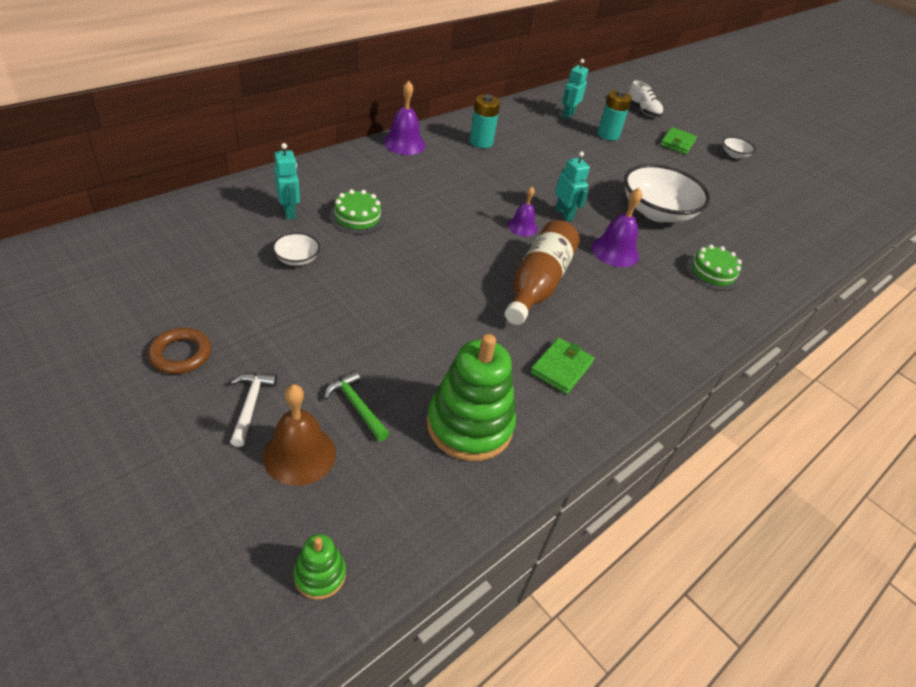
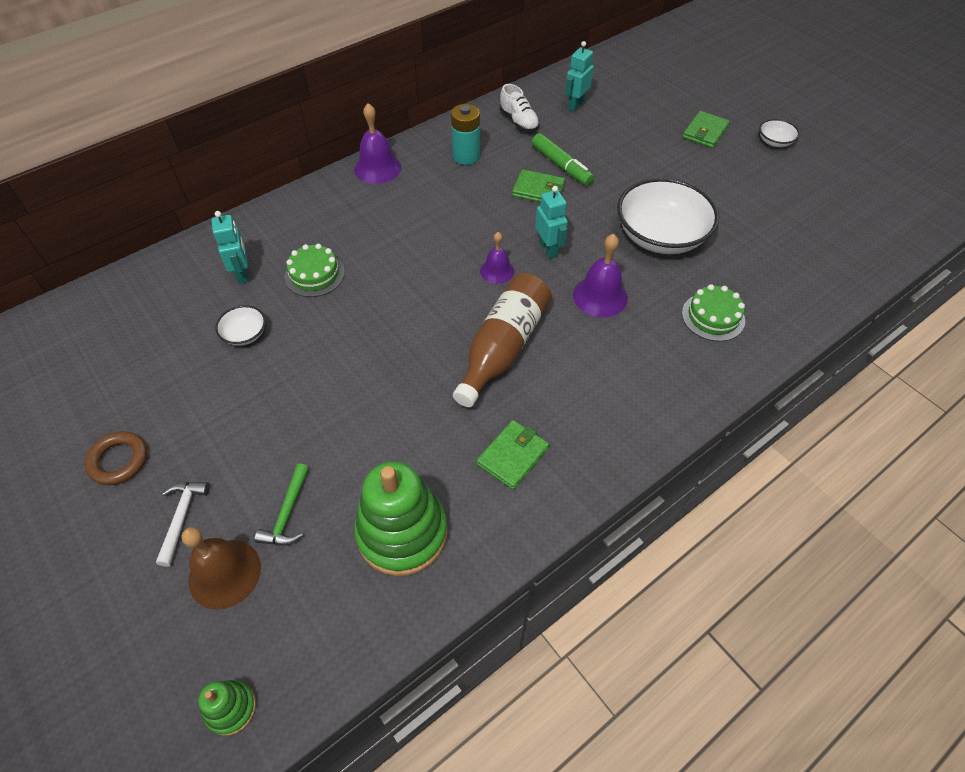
camera: 10 degrees right, 10 degrees up
green hammer [324,370,390,441] -> green hammer turned 135 degrees counterclockwise [255,463,309,546]
turquoise battery [597,90,632,141] -> none
white shoe [628,81,663,117] -> white shoe moved to [500,84,540,132]
none -> green wallet [512,169,565,202]
none -> green marker [532,133,594,185]

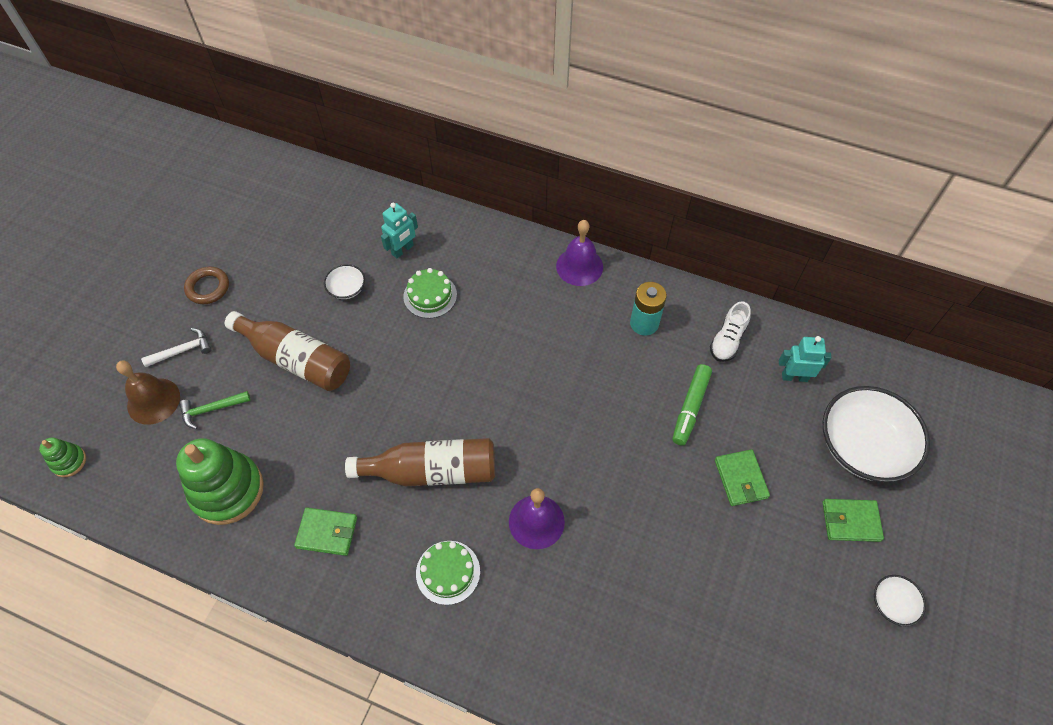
camera: 60 degrees right, 5 degrees up
purple bell [480,232,514,284] -> none
green wallet [512,169,565,202] -> green wallet moved to [715,449,770,506]
turquoise robot [535,186,568,259] -> none
white bowl [617,178,719,254] -> white bowl moved to [823,386,930,482]
green cake [682,284,745,342] -> green cake moved to [416,541,480,605]
none -> brown bottle [225,311,350,391]

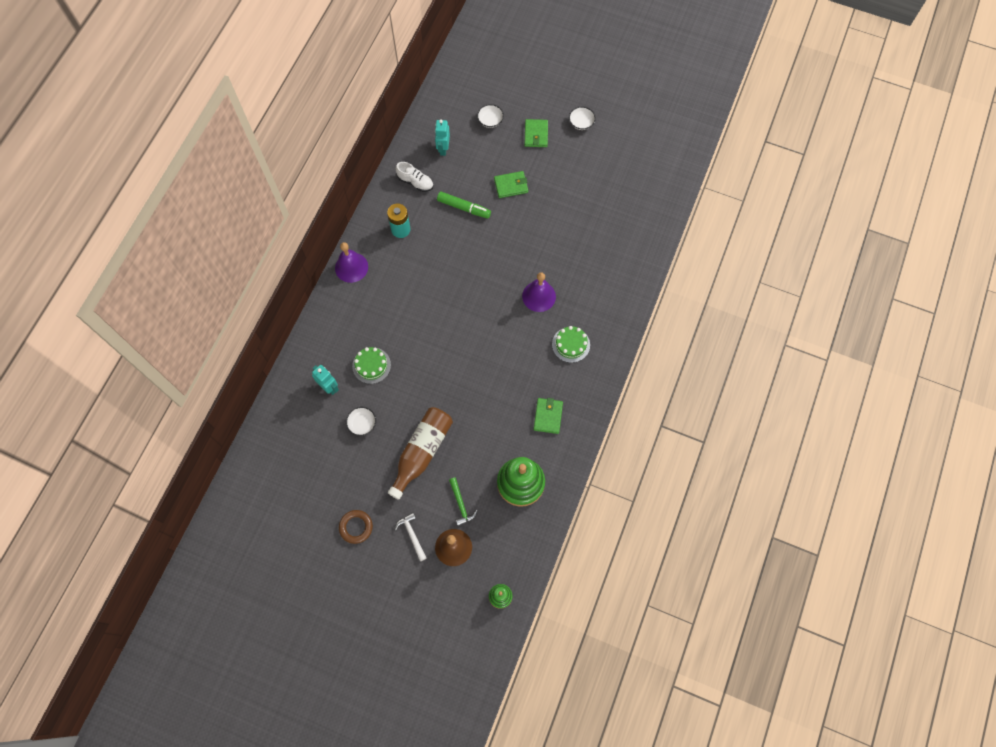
camera: 90 degrees left, 10 degrees up
brown bottle [345,438,495,486] -> none
white bowl [823,386,930,482] -> white bowl [477,104,504,128], size x0.45

